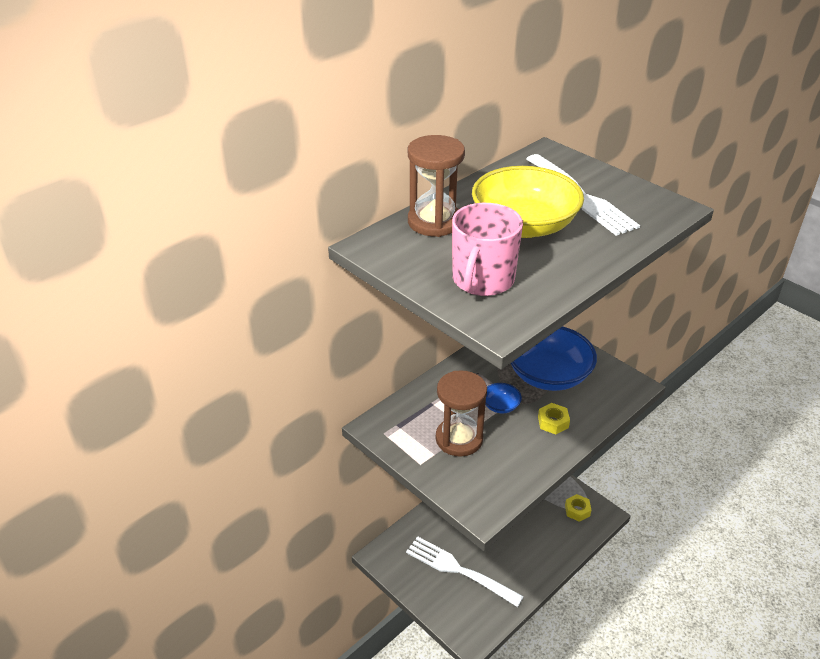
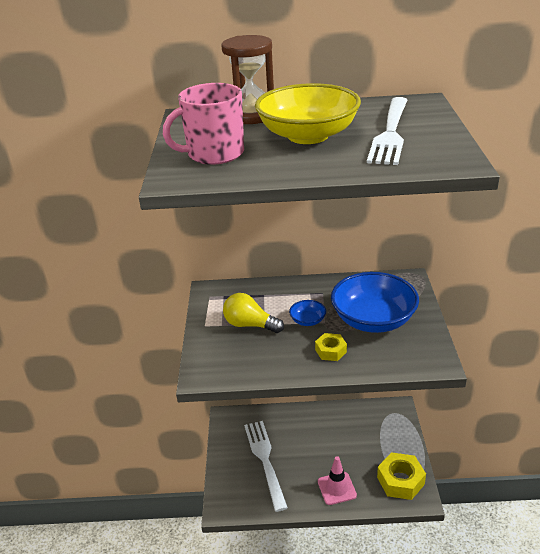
camera: 45 degrees right, 5 degrees down
brown hourglass [436,370,487,457] -> yellow light bulb [223,293,284,333]
yellow nut [565,494,591,522] -> yellow nut [377,452,426,500], size x1.75
none -> pink traffic cone [318,456,357,505]

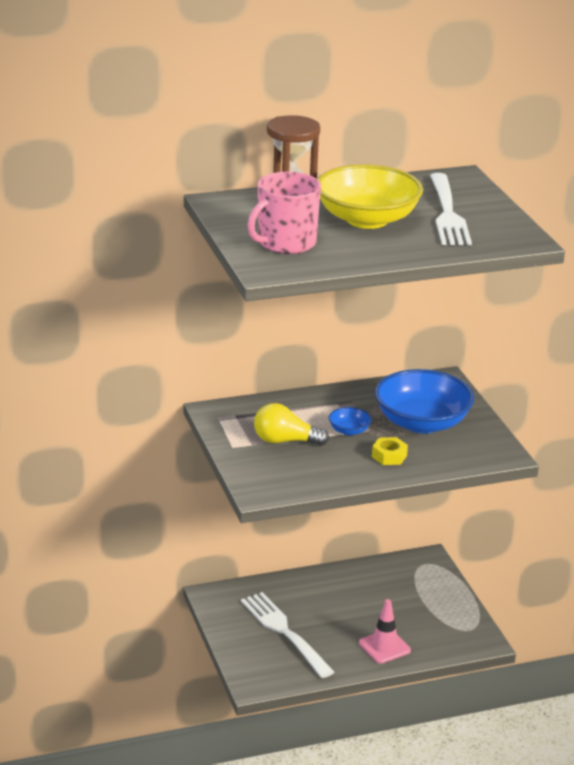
camera: 20 degrees left, 5 degrees down
yellow nut [377,452,426,500] -> none

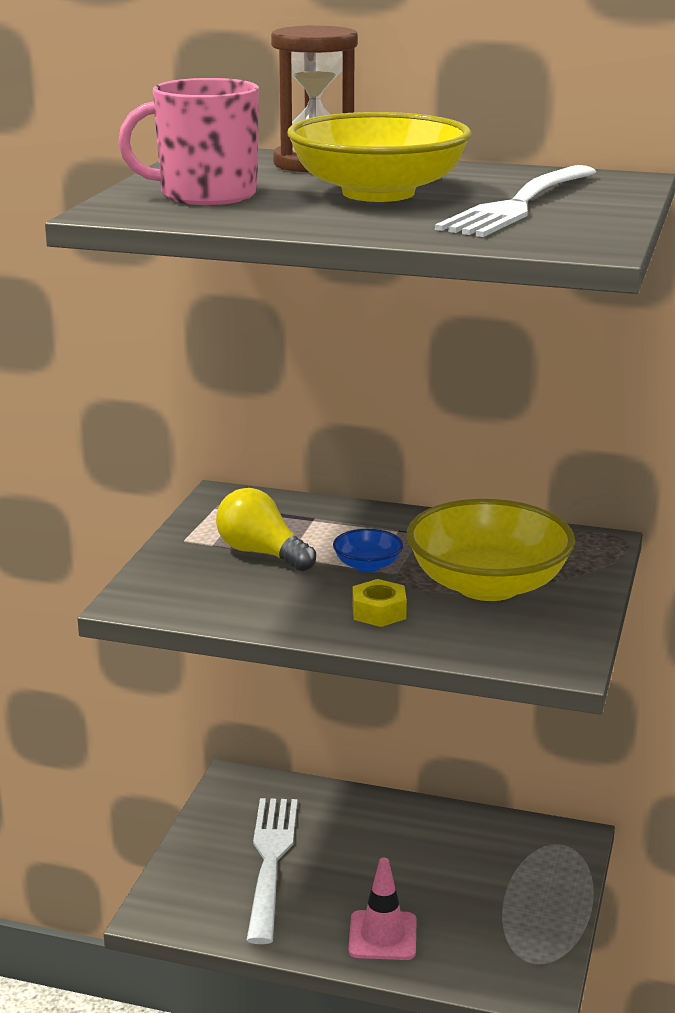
camera: 35 degrees right, 5 degrees down
blue bowl [375,369,474,434] -> yellow bowl [407,499,575,601]

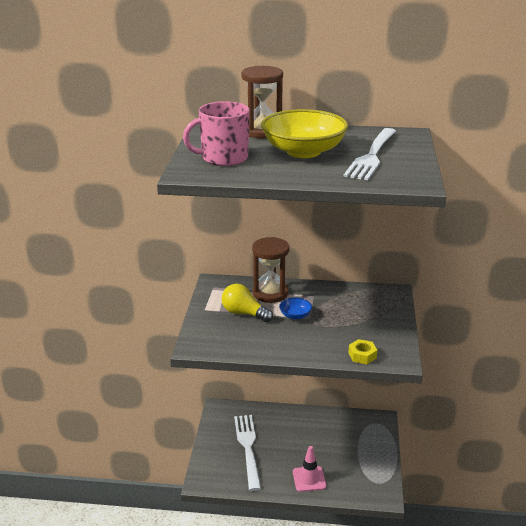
camera: 10 degrees left, 5 degrees up
yellow nut [352,579,407,627] -> yellow nut moved to [348,339,377,364]
yellow bowl [407,499,575,601] -> none
none -> brown hourglass [252,237,289,303]

